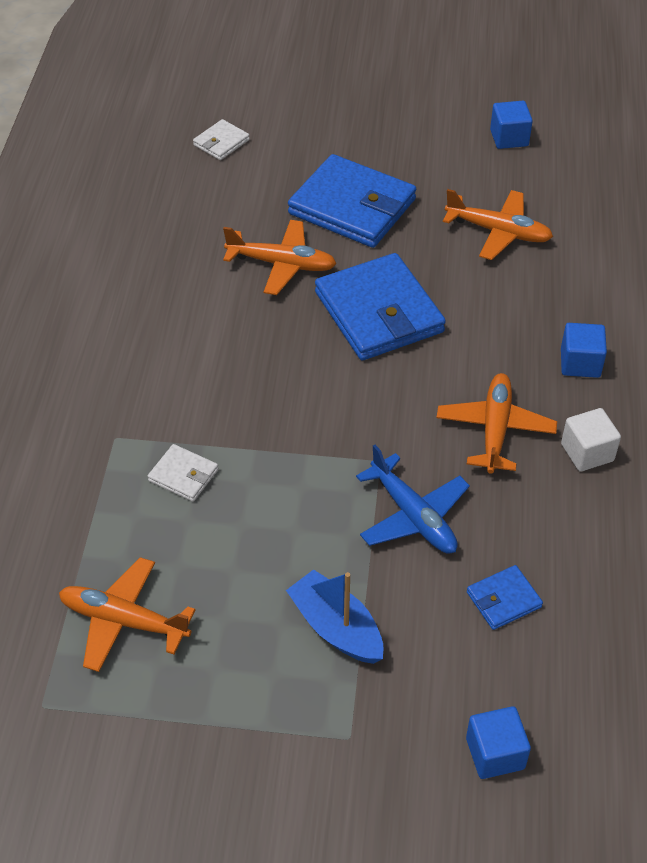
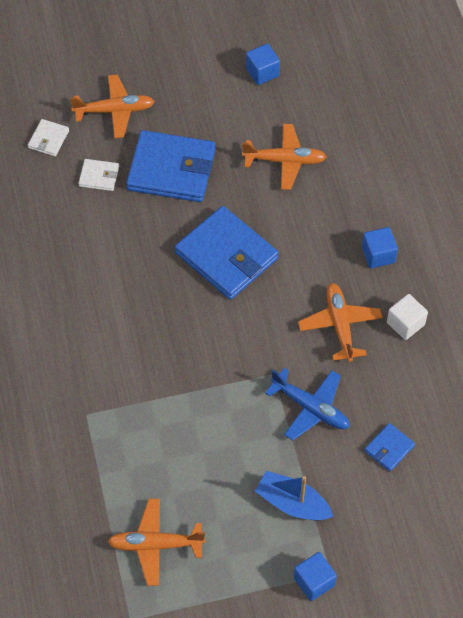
camera: 20 degrees left, 10 degrees up
white wallet [148,444,218,502] -> white wallet moved to [78,159,119,191]
orange plane [223,220,337,295] -> orange plane moved to [70,75,155,138]
blue cube [466,706,531,779] -> blue cube moved to [294,552,337,601]

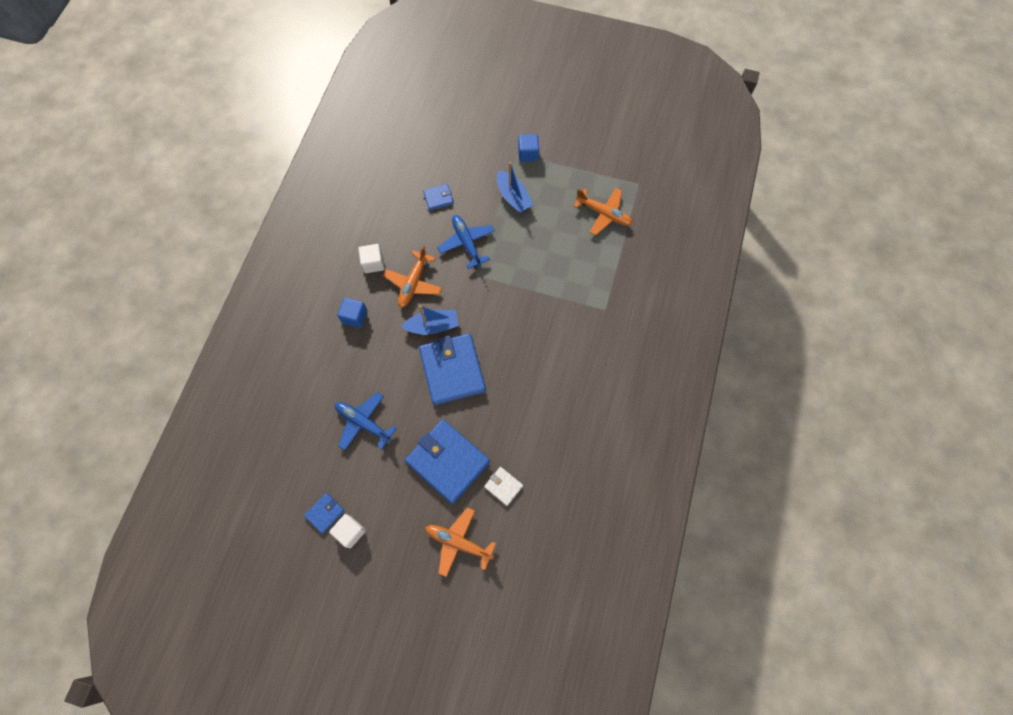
camera: 150 degrees left, 10 degrees up
white wallet [28,119,69,156] -> none
orange plane [242,124,327,190] -> blue plane [335,392,397,450]
blue cube [246,44,280,85] -> blue wallet [304,493,345,534]
none -> white cube [329,514,366,548]
none -> blue boat [401,305,459,335]

